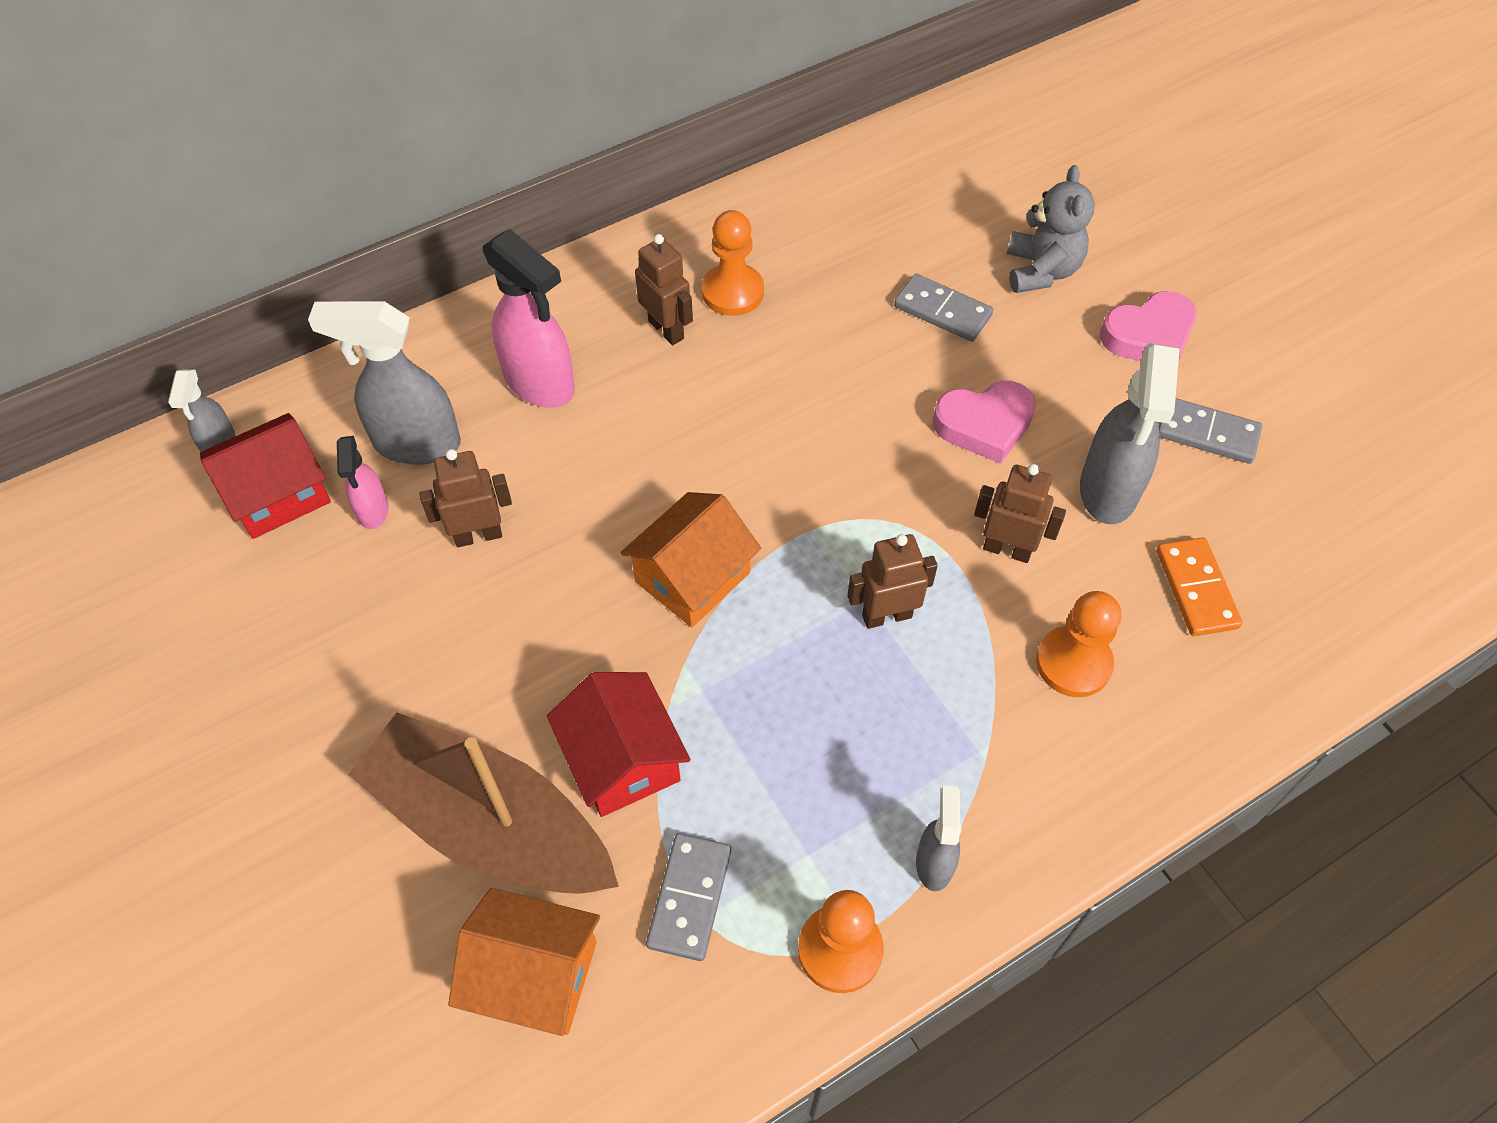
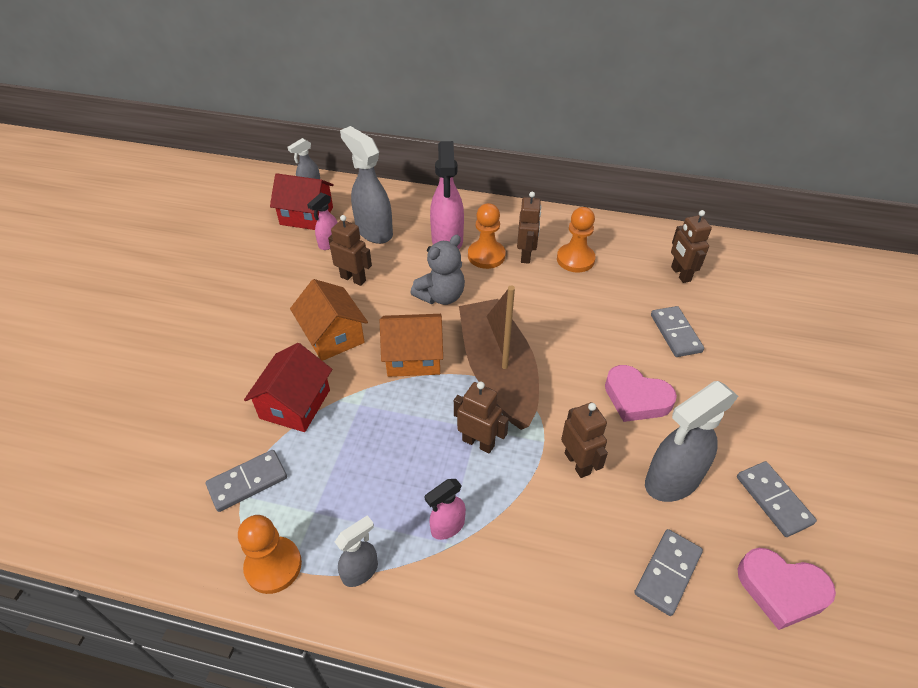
camera: 45 degrees right, 10 degrees down
brown boat [348,712,619,894] -> brown boat moved to [459,286,539,430]
orange house [448,888,600,1036] -> orange house moved to [290,279,368,361]
grey teddy bear [1007,165,1095,293] -> grey teddy bear moved to [410,235,465,305]
orange pawn [1036,591,1121,697] -> orange pawn moved to [468,203,506,269]
pink heart [1100,291,1197,361] -> pink heart moved to [738,548,836,630]
orange domino [1157,537,1242,636] -> grey domino [634,529,703,616]
none -> pink spray bottle [425,479,466,540]
none -> brown robot [671,210,712,283]

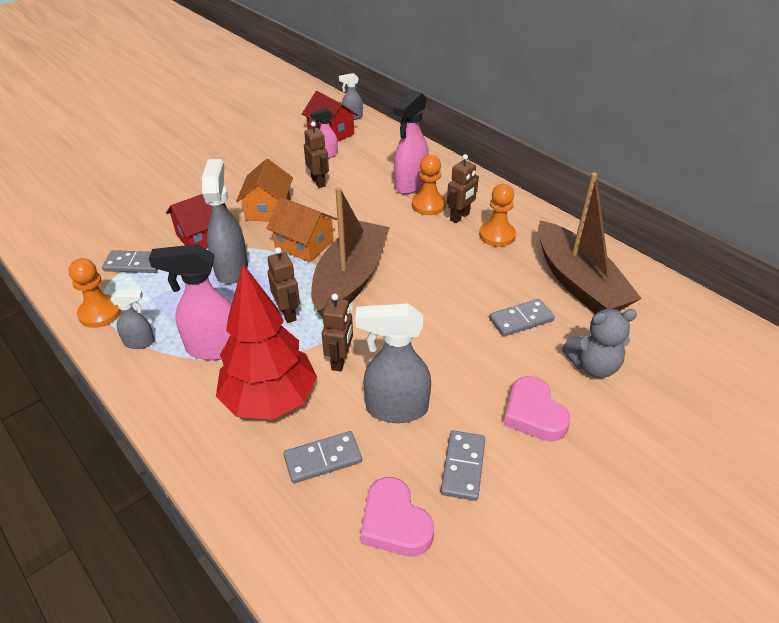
camera: 35 degrees right, 5 degrees down
grey spray bottle [340,126,393,244] -> grey spray bottle moved to [202,159,248,284]
grey teddy bear [410,235,465,305] -> grey teddy bear moved to [562,309,637,378]
pink spray bottle [425,479,466,540] -> pink spray bottle [149,244,232,360], size x1.86
pink heart [605,365,677,422] -> pink heart moved to [504,376,570,442]
grey domino [651,306,704,357] -> grey domino turned 45 degrees clockwise [489,299,555,336]
brown robot [671,210,712,283] -> brown boat [538,172,642,313]
none -> red tree [216,264,317,420]

